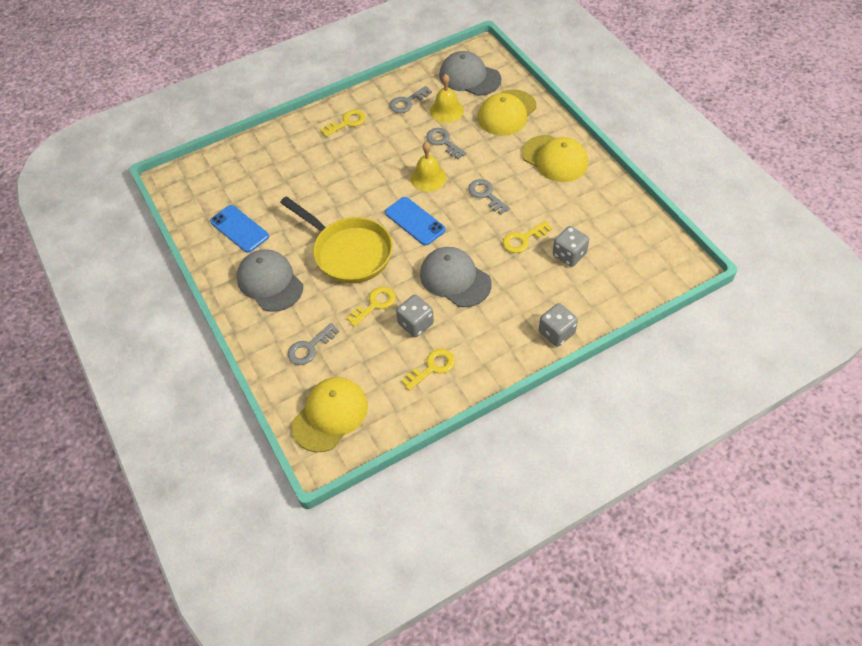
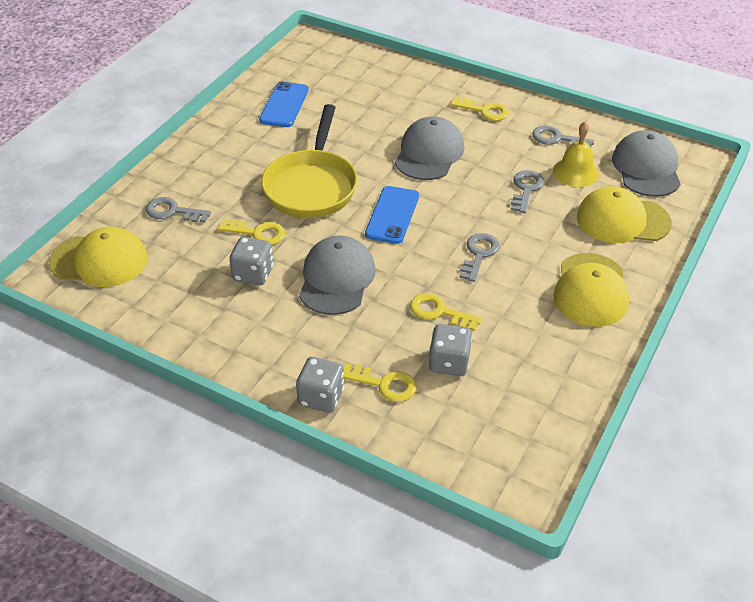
camera: 55 degrees right, 10 degrees down
grey cap [237,249,303,312] -> grey cap moved to [395,116,464,180]
yellow key [401,349,455,391] -> yellow key moved to [344,363,417,402]
yellow bell [410,142,447,192] -> none

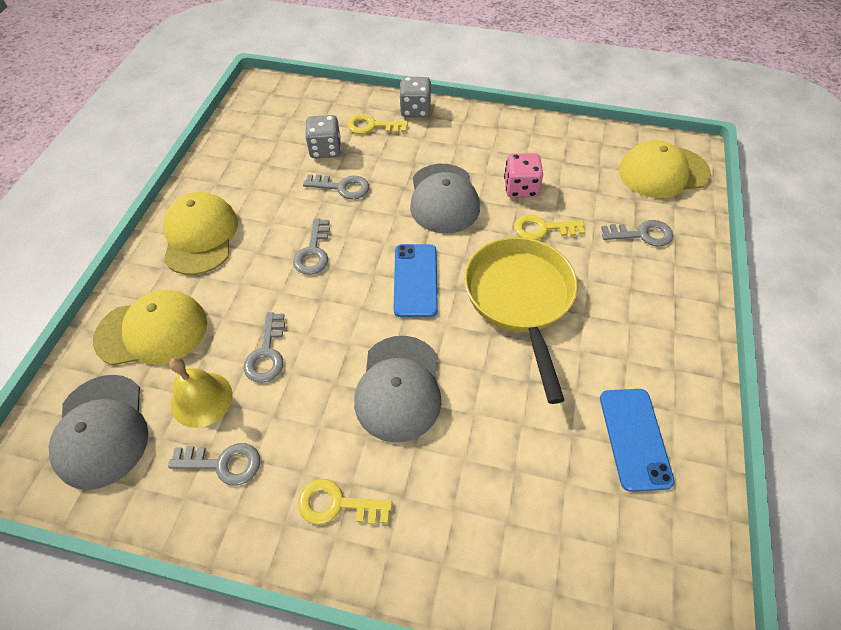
camera: 165 degrees right, 10 degrees up
grey dice [229,237,273,285] -> pink dice [504,153,543,198]
yellow key [410,293,482,331] -> grey key [303,174,369,200]

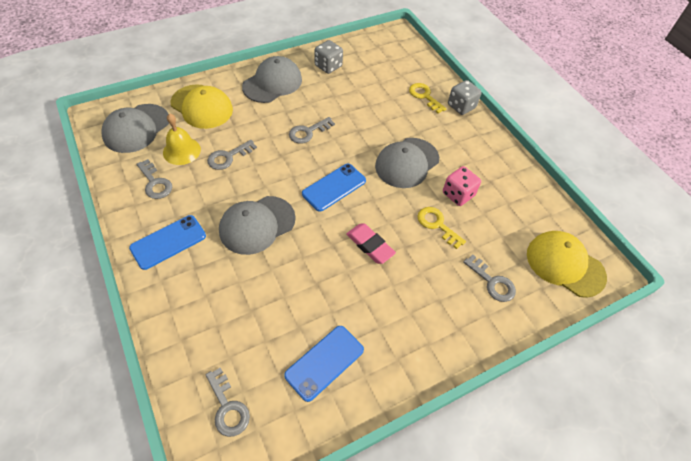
camera: 45 degrees right, 0 degrees up
yellow cap [163,192,238,275] -> grey cap [242,56,302,103]
yellow key [298,479,392,525] -> blue phone [129,215,206,270]
grey key [303,174,369,200] -> grey key moved to [205,368,250,437]
grey dice [305,115,341,158] -> grey dice moved to [314,40,343,74]
yellow pan [464,237,578,404] -> pink eraser [346,223,396,264]

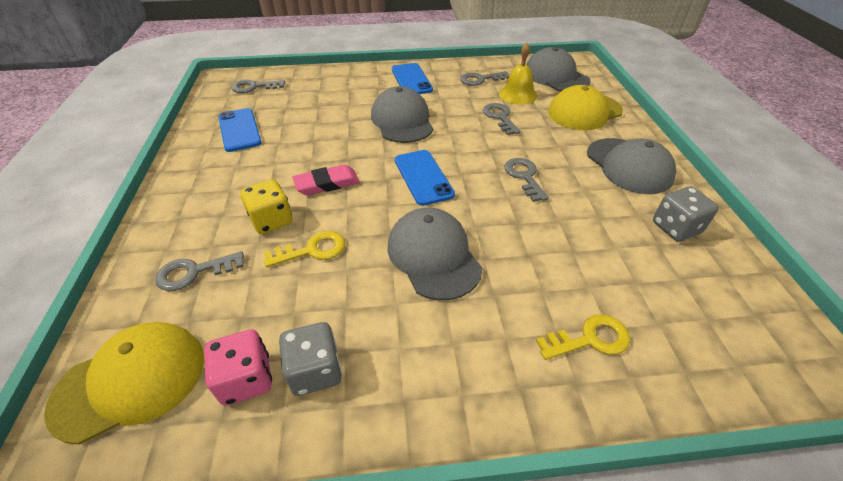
camera: 115 degrees right, 10 degrees down
pink dice [443,166,481,206] -> pink dice moved to [204,329,272,406]
grey dice [448,80,482,115] -> grey dice moved to [279,322,342,396]
none -> yellow dice [240,179,292,234]

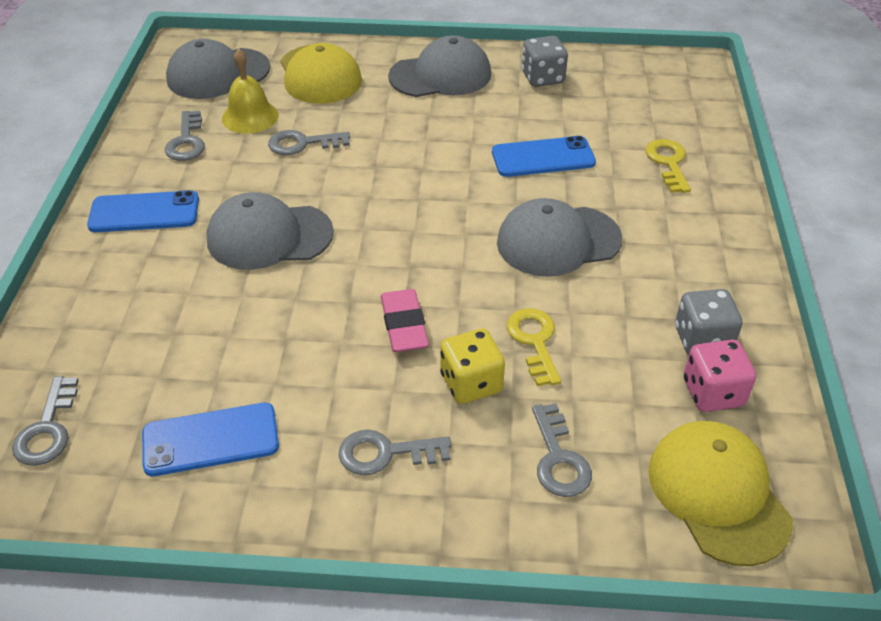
camera: 80 degrees left, 0 degrees up
blue phone [395,150,455,206] -> blue phone moved to [492,136,596,177]
grey key [504,158,549,202] -> grey key moved to [339,430,451,475]

